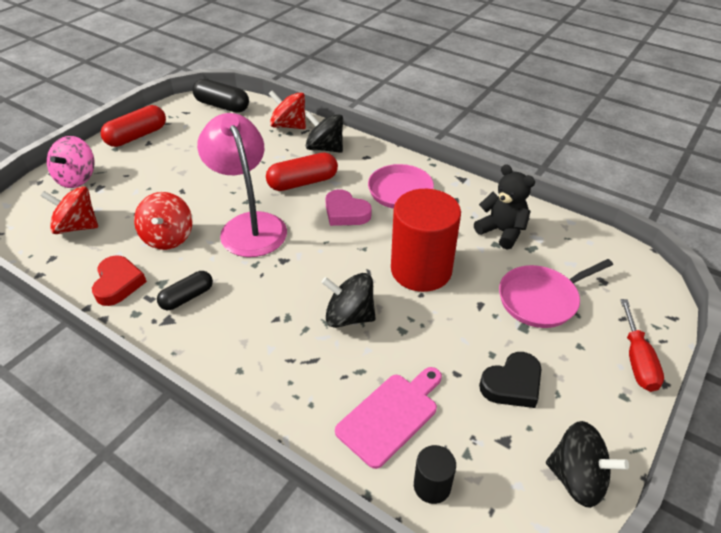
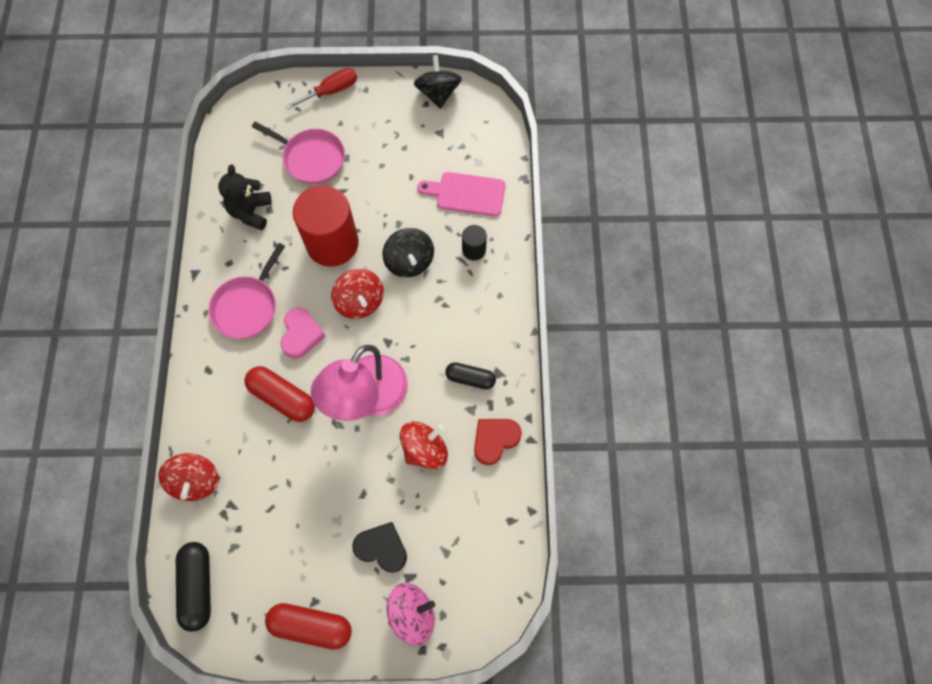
camera: 125 degrees left, 25 degrees up
red spinning top [41,186,98,234] -> red spinning top moved to [331,269,384,319]
black spinning top [306,111,343,153] -> none
black cylinder [414,445,456,504] -> black cylinder moved to [462,225,487,260]
black heart [479,352,541,408] -> black heart moved to [352,522,407,573]

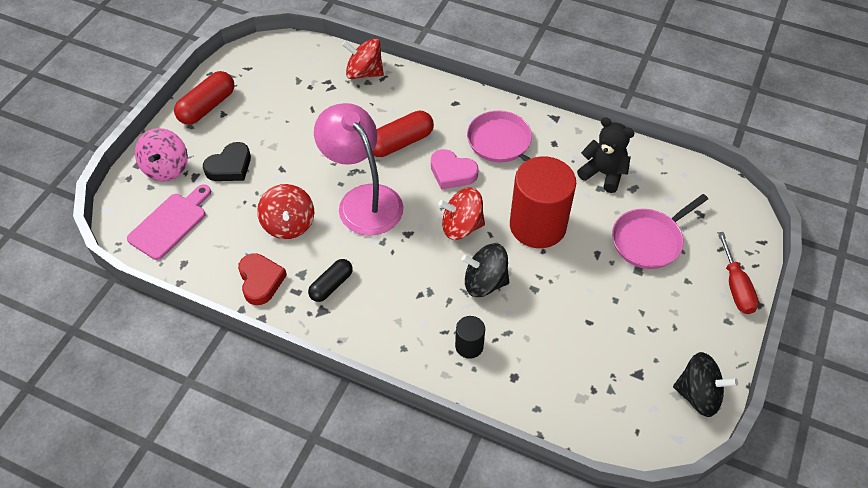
camera: 115 degrees right, 15 degrees down
black capsule [176,542,211,632] -> none
pink cutting board [417,172,505,216] -> pink cutting board moved to [127,185,211,260]

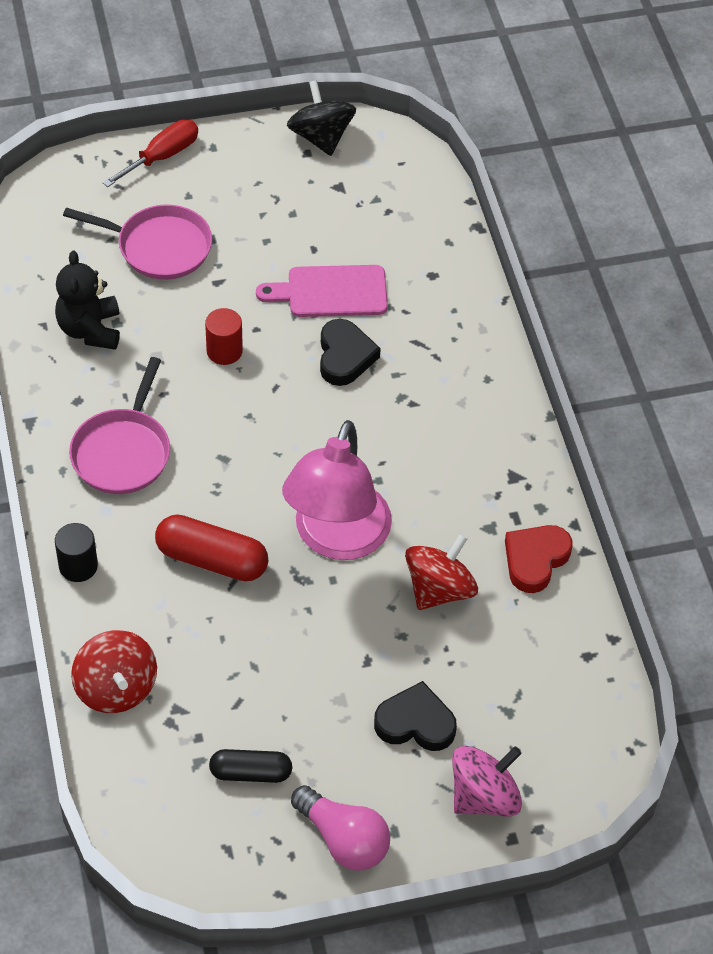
camera: 130 degrees left, 0 degrees up
pink cutting board [127,185,211,260] -> pink cutting board moved to [256,265,388,317]
red capsule [174,71,234,125] -> pink light bulb [291,785,390,871]
black capsule [308,259,353,302] -> black capsule moved to [209,749,292,783]
pink heart [431,149,479,190] -> none
red spinning top [438,188,485,240] -> none
black cylinder [455,316,485,359] -> black cylinder moved to [55,523,98,582]
black spinning top [462,243,509,297] -> black heart [320,319,381,386]
red cylinder [510,157,576,248] -> red cylinder [205,308,243,365], size x0.45

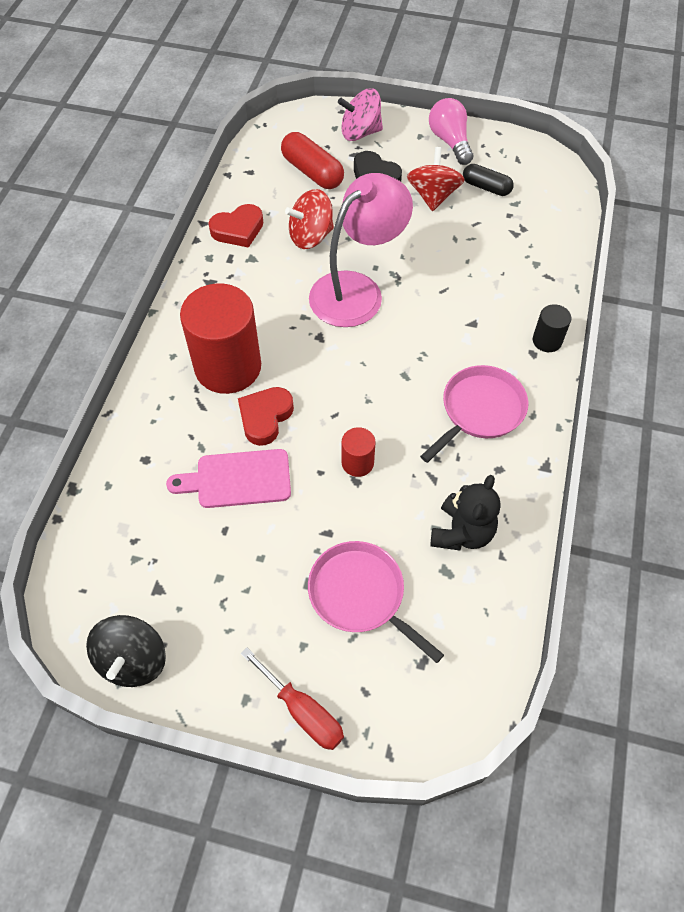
camera: 150 degrees left, 5 degrees up
red spinning top [71,630,157,713] -> red spinning top moved to [407,147,465,211]
red screwdriver [102,120,198,187] -> red screwdriver turned 120 degrees counterclockwise [241,647,344,750]
red capsule [155,514,268,582] -> red capsule moved to [281,132,344,189]
pink cutting board [256,265,388,317] -> pink cutting board turned 150 degrees clockwise [166,449,291,508]
black heart [320,319,381,386] -> red heart [238,387,294,446]
none -> red cylinder [180,283,261,394]

